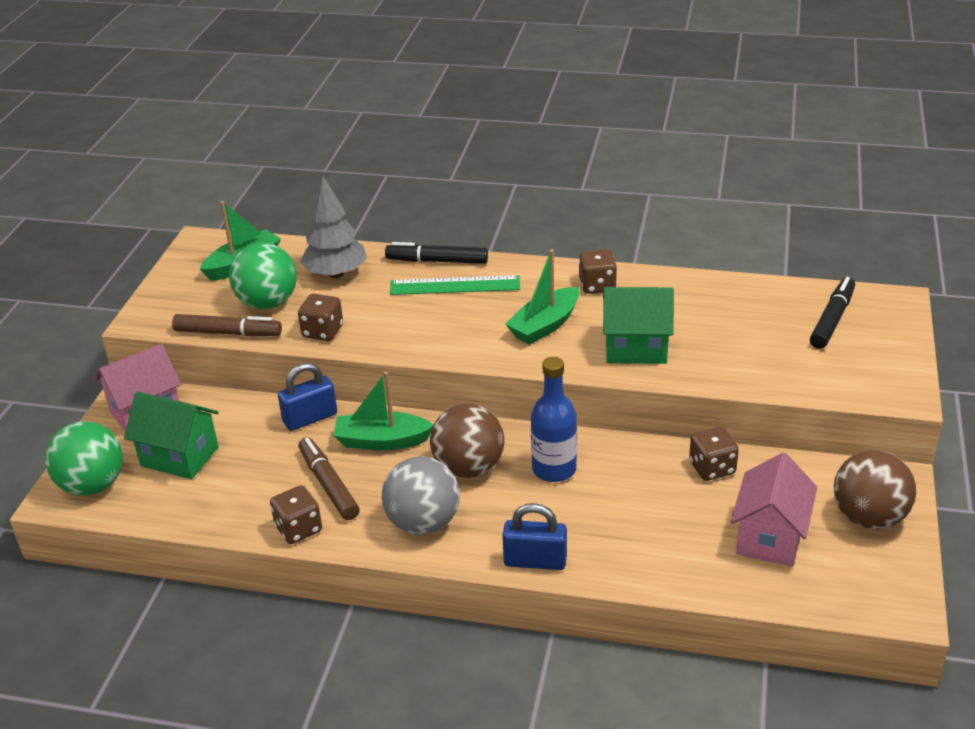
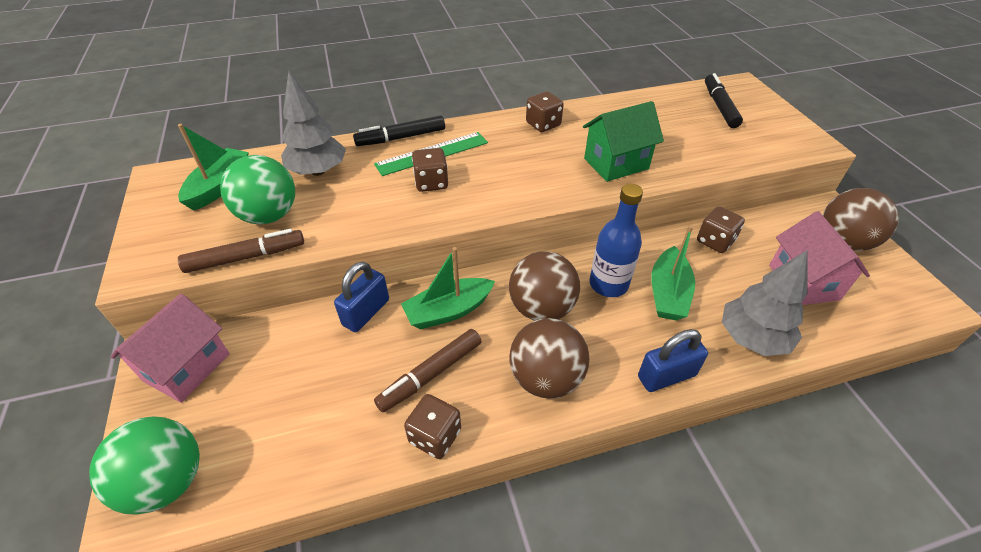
camera: 30 degrees left, 10 degrees up
green house [124,392,219,479] -> none
brown dice [298,294,343,341] -> brown dice moved to [412,148,448,192]
brown marker [298,437,360,520] -> brown marker turned 75 degrees counterclockwise [374,329,482,413]
grey ball [382,456,460,535] -> brown ball [509,318,589,399]
green boat [505,249,579,345] -> green boat moved to [651,225,695,320]
none -> grey tree [722,251,807,356]

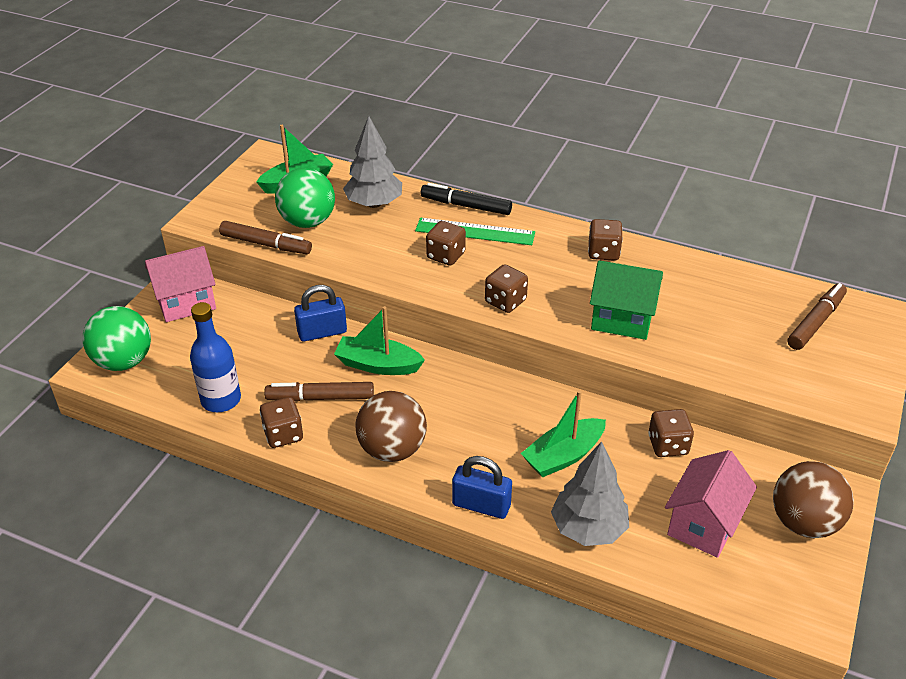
camera: 40 degrees right, 5 degrees down
brown ball [509,251,580,321] -> none
blue bottle [589,184,643,297] -> blue bottle moved to [190,302,241,412]
black marker [705,73,743,128] -> brown marker [788,283,847,350]
none -> brown dice [485,264,528,313]

